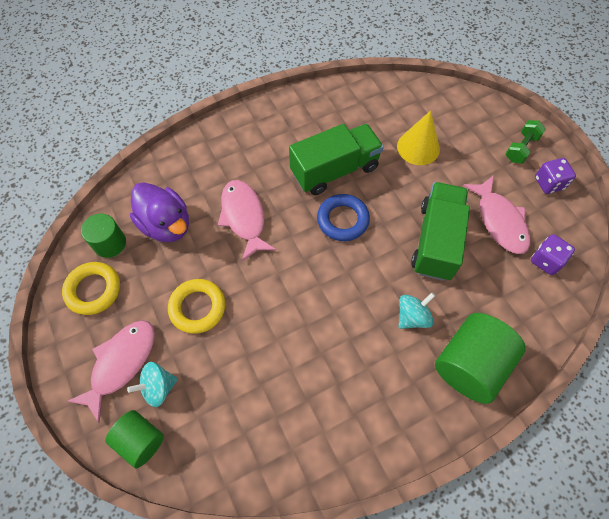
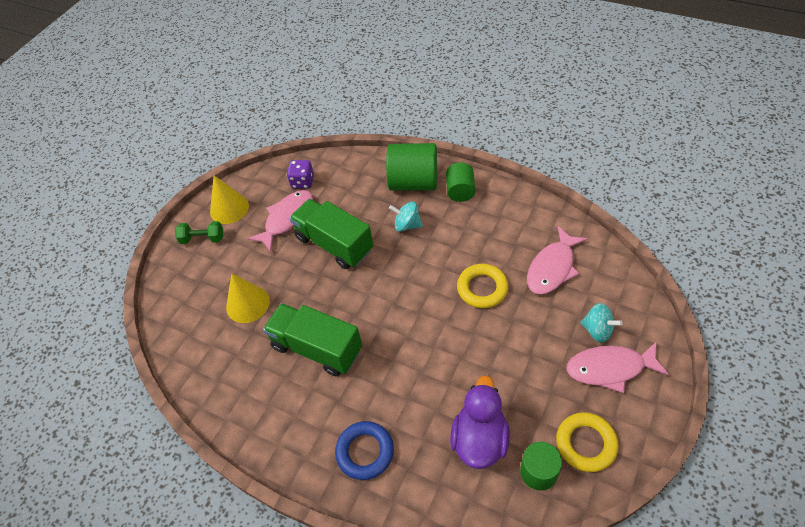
camera: 120 degrees left, 10 degrees down
green cylinder [105,410,164,469] -> green cylinder moved to [446,162,475,202]
yellow ring [168,279,225,334] -> yellow ring moved to [457,264,509,308]
pink fish [218,180,276,261] -> pink fish moved to [527,226,588,295]
blue ring [317,194,370,241] -> blue ring moved to [335,421,394,480]
green truck [411,182,470,281] -> green truck turned 60 degrees clockwise [289,199,374,269]
purple dice [535,158,576,194] -> yellow cone [210,175,249,224]

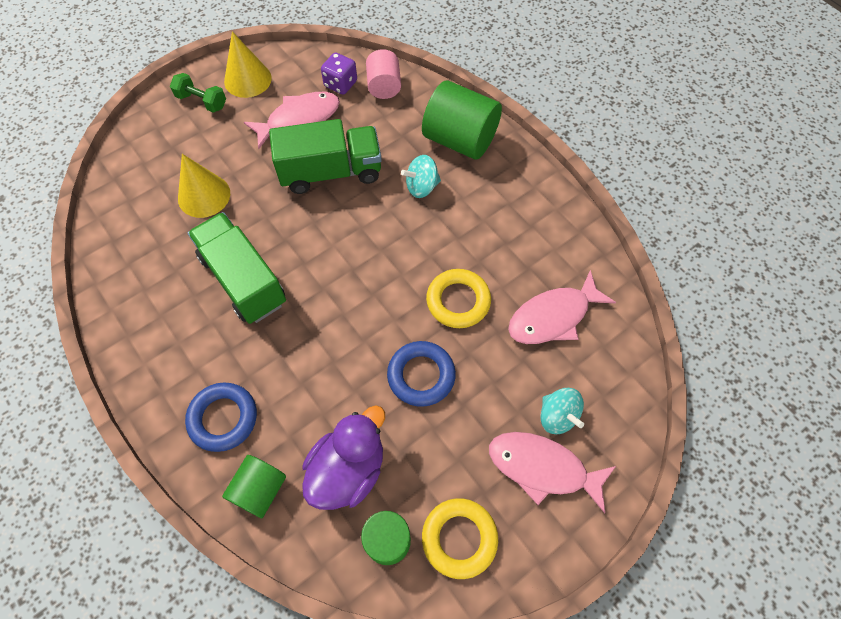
camera: 20 degrees right, 10 degrees up
green truck [289,199,374,269] -> green truck turned 105 degrees clockwise [269,119,382,194]
turquoise spinning top [389,201,423,232] -> turquoise spinning top turned 60 degrees counterclockwise [401,155,441,198]
green cylinder [446,162,475,202] -> green cylinder moved to [222,455,286,518]
none -> pink cylinder [366,49,401,99]
none -> blue ring [387,341,456,407]

